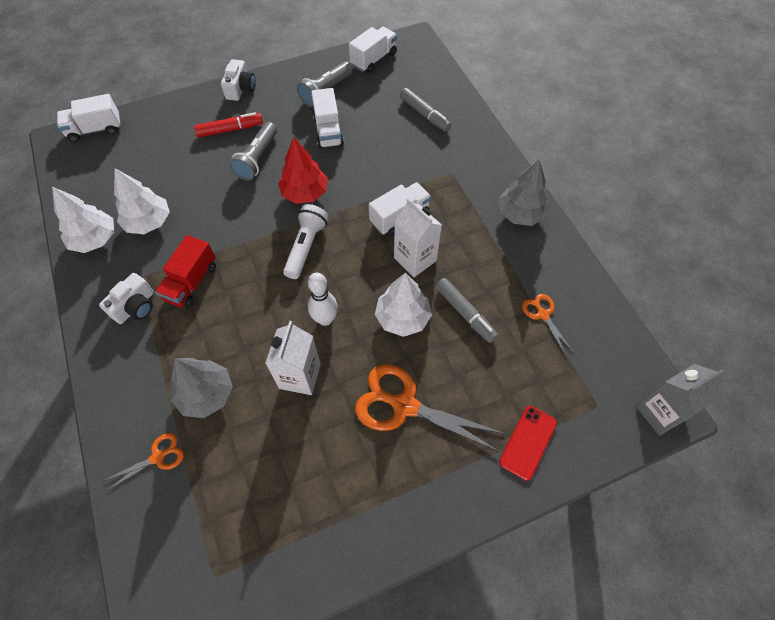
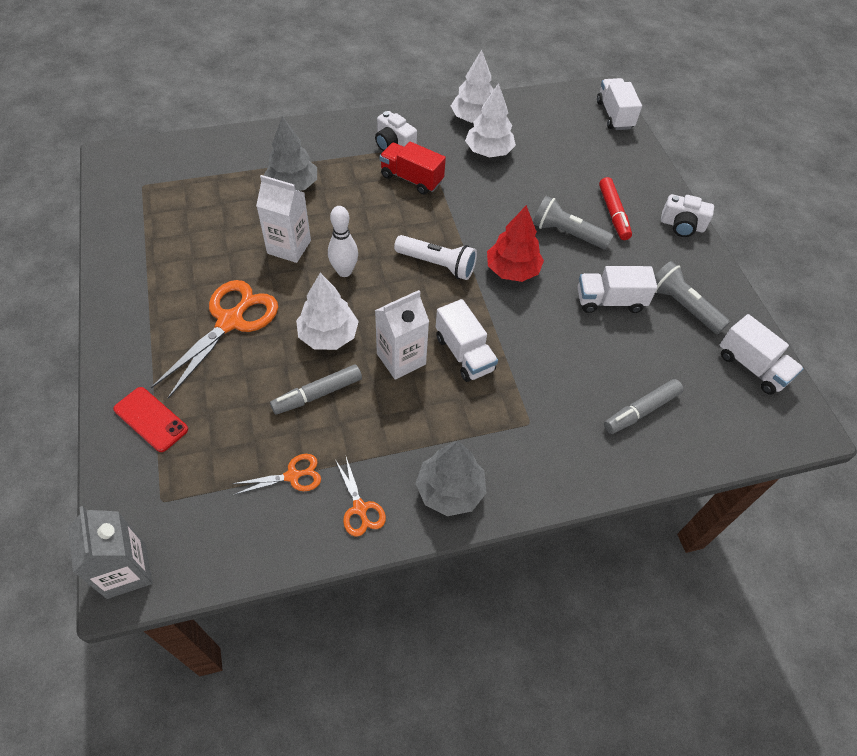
camera: 95 degrees right, 5 degrees down
orange scissors [104,433,184,491] -> orange scissors moved to [336,457,386,536]

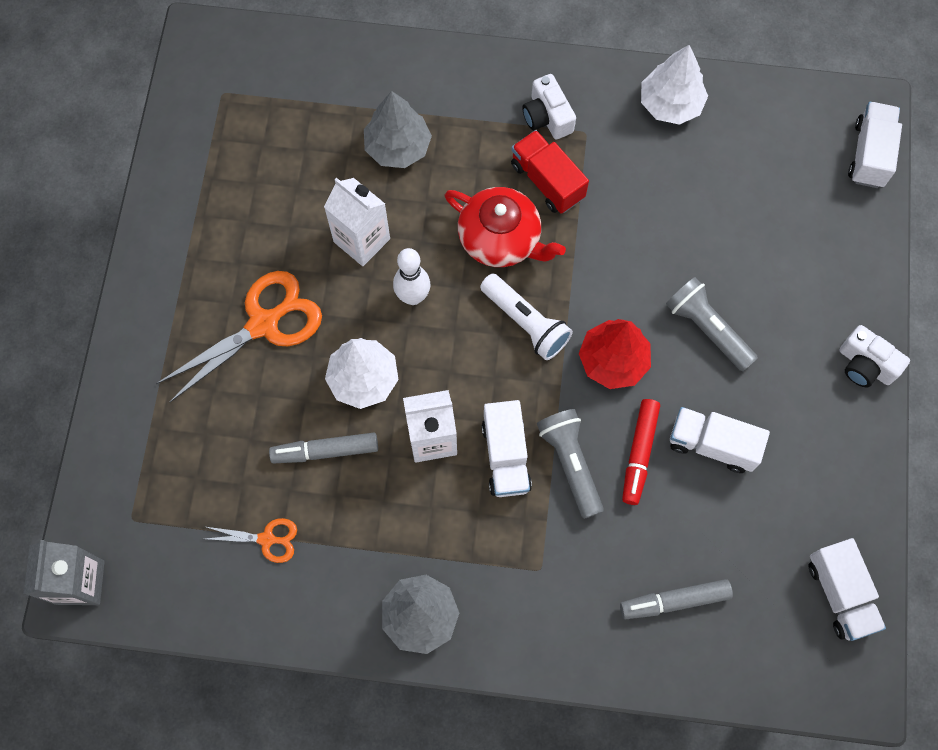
camera: 25 degrees right, 15 degrees up
red phone [113,387,188,452] -> none
orange scissors [336,457,386,536] -> none
white tree [465,83,516,157] -> none
red marker [599,177,632,240] -> red marker moved to [622,399,660,505]
grey flashlight [655,261,730,334] -> grey flashlight moved to [537,409,604,519]
none -> red teapot [445,187,566,267]

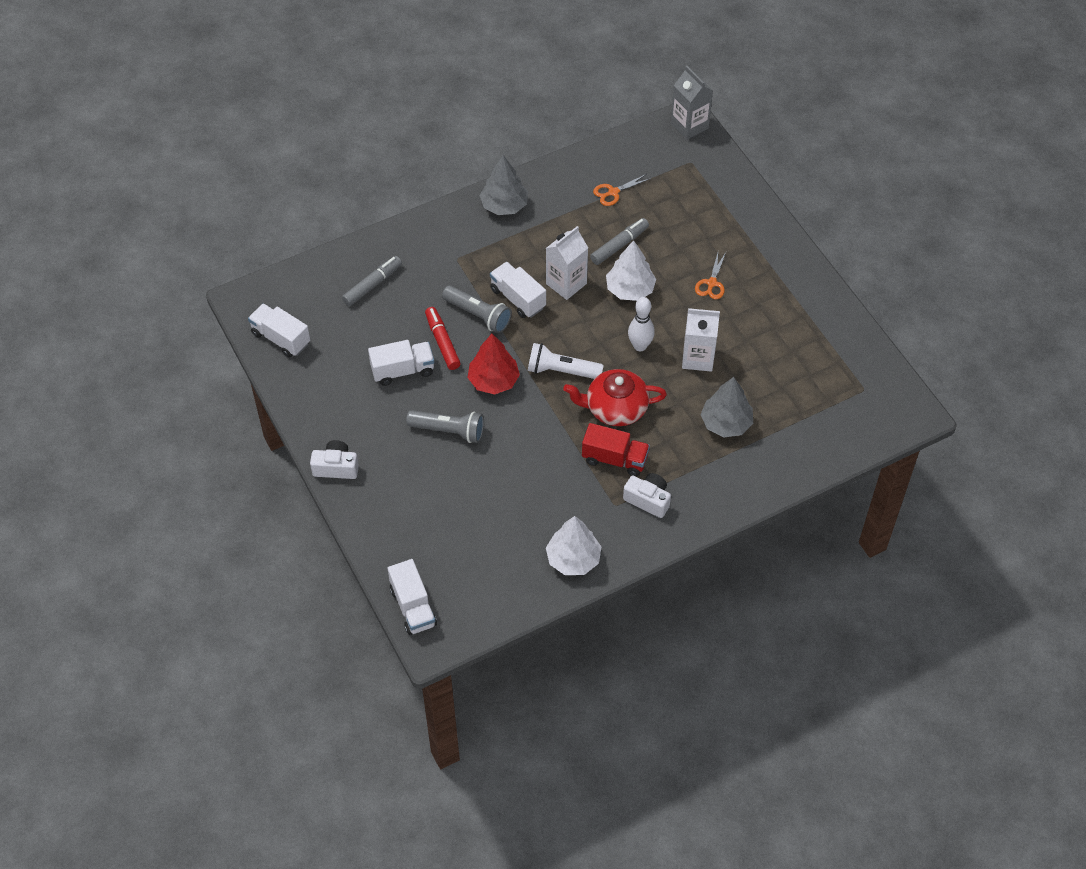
camera: 145 degrees right, 15 degrees down
orange scissors [156,271,322,402] -> orange scissors [695,252,726,299], size x0.51

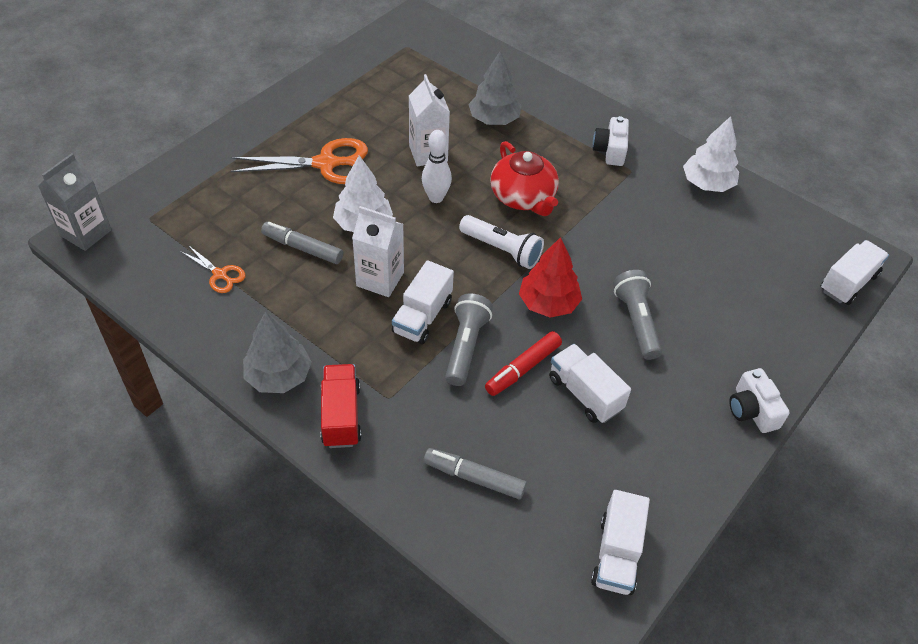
camera: 115 degrees left, 5 degrees down
white flashlight [528,343,604,379] -> white flashlight turned 45 degrees counterclockwise [459,215,544,269]
red truck [582,423,650,476] -> red truck moved to [320,364,361,448]
orange scissors [695,252,726,299] -> orange scissors [231,138,368,184], size x1.96

